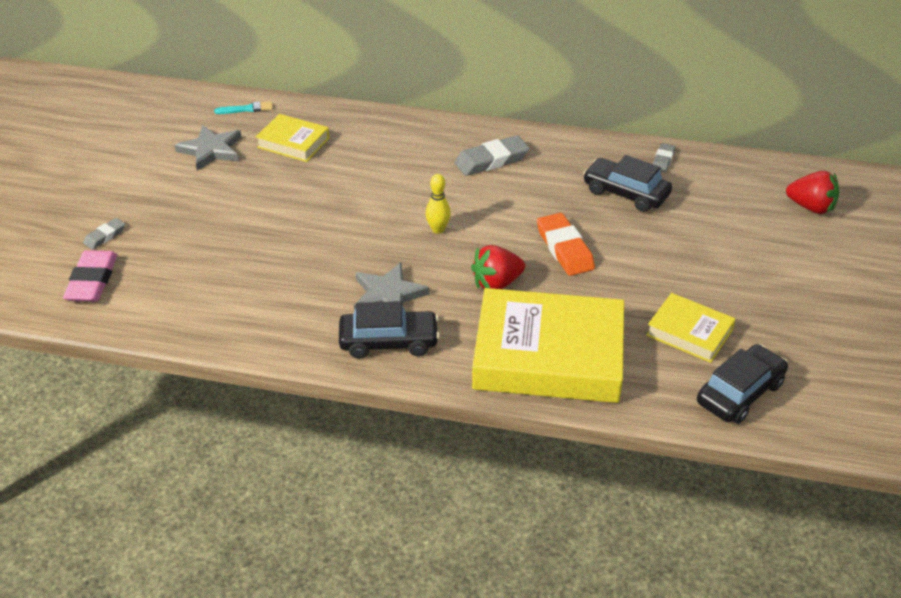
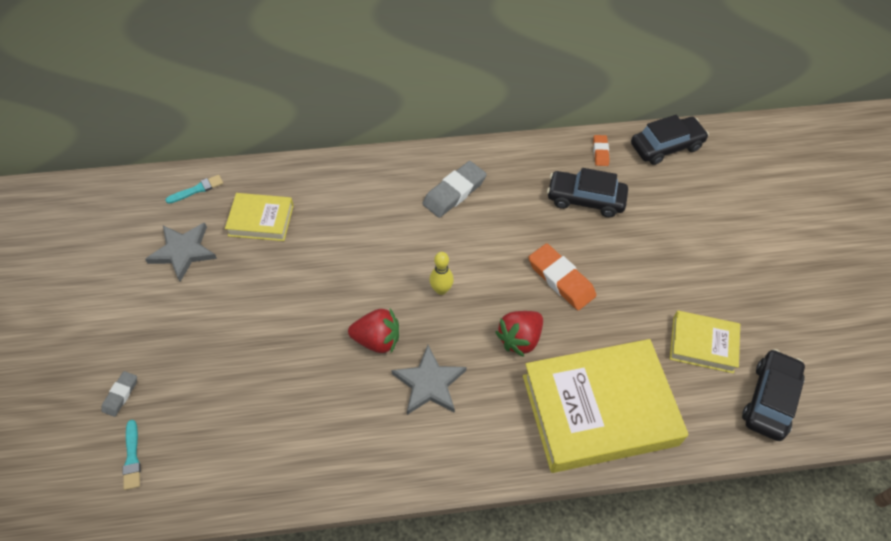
camera: 20 degrees left, 15 degrees up
pink eraser [63,250,117,302] -> turquoise brush [123,420,141,490]
black car [339,301,440,358] -> black car moved to [631,115,709,165]
grey eraser [653,143,675,172] -> orange eraser [593,135,610,166]
red strawberry [786,171,839,214] -> red strawberry moved to [348,309,399,353]

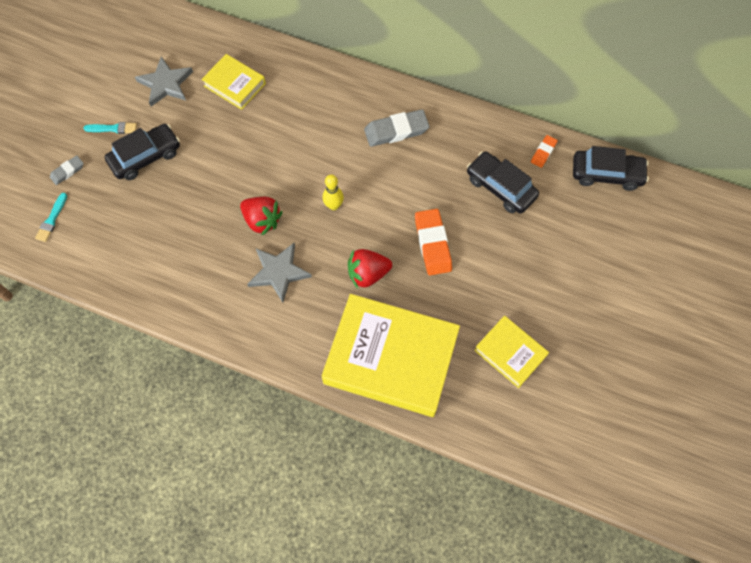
camera: 30 degrees right, 10 degrees up
turquoise brush [165,175,223,204] -> turquoise brush moved to [83,122,137,134]
black car [742,349,805,441] -> black car moved to [104,124,180,180]

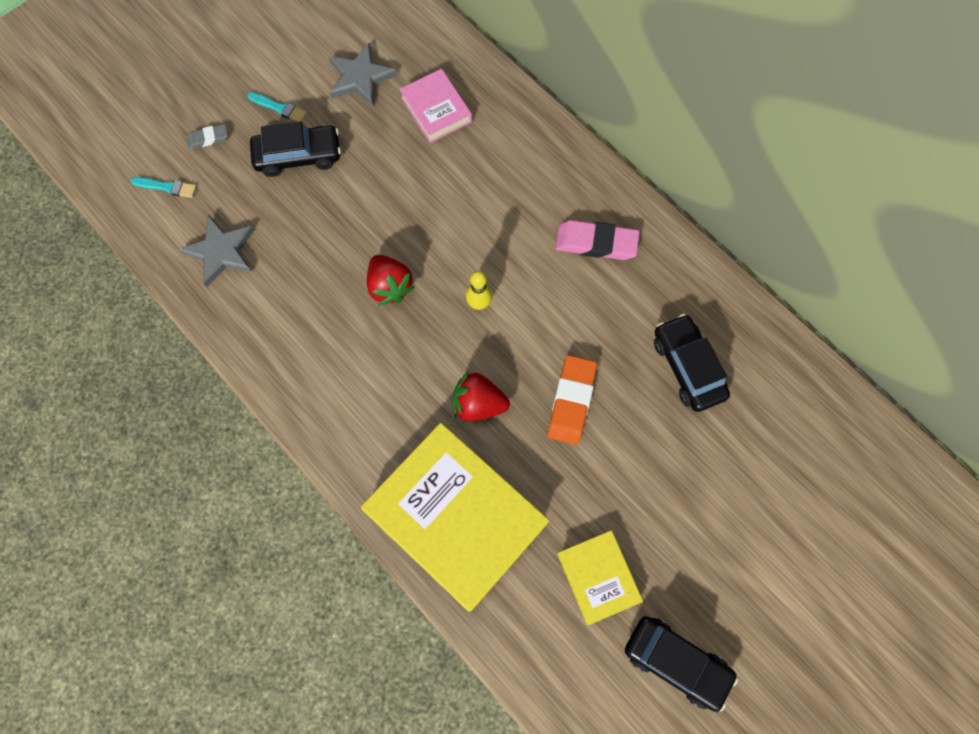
camera: 25 degrees right, 5 degrees up
turquoise brush [35,193,67,242] -> turquoise brush turned 120 degrees counterclockwise [131,177,197,198]
yellow book [201,54,266,110] -> pink book [399,69,472,143]
grey star [247,243,312,303] -> grey star moved to [179,214,255,287]
grey eraser [364,109,429,147] -> pink eraser [555,220,640,260]
orange eraser [531,135,558,168] -> none
black car [573,146,649,191] -> black car moved to [625,616,738,712]

